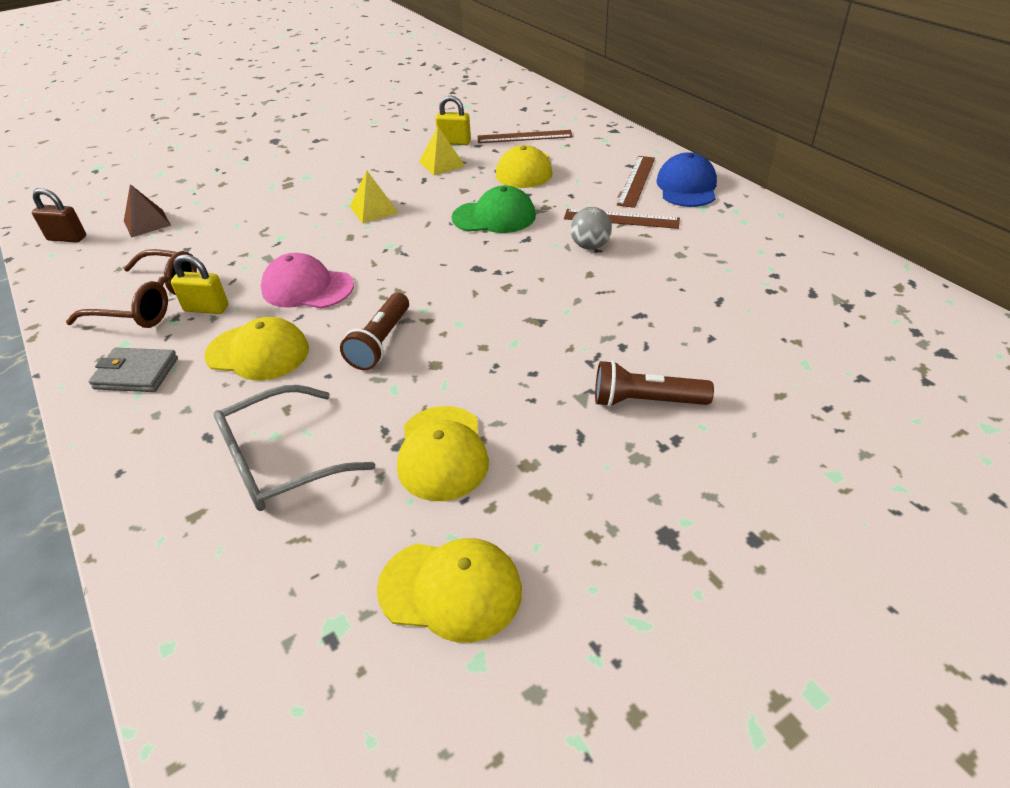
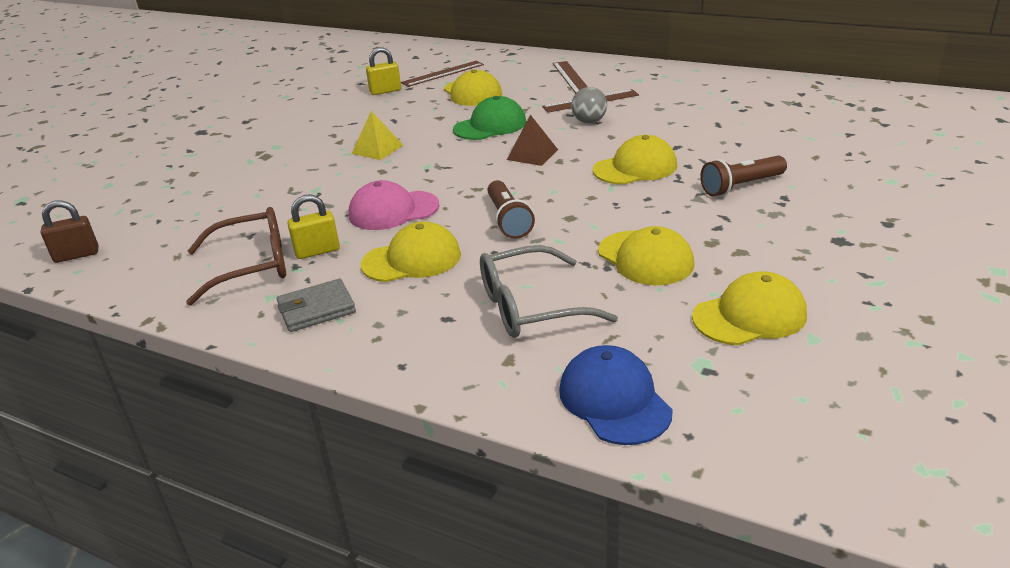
camera: 30 degrees left, 10 degrees down
brown pyramid [124,184,171,238] -> brown pyramid moved to [507,115,558,166]
grey glasses [214,385,375,511] -> grey glasses turned 45 degrees clockwise [480,245,618,338]
yellow pyramid [419,127,465,175] -> none
blue cap [656,152,717,207] -> blue cap moved to [559,345,673,445]
none -> yellow cap [593,135,677,185]

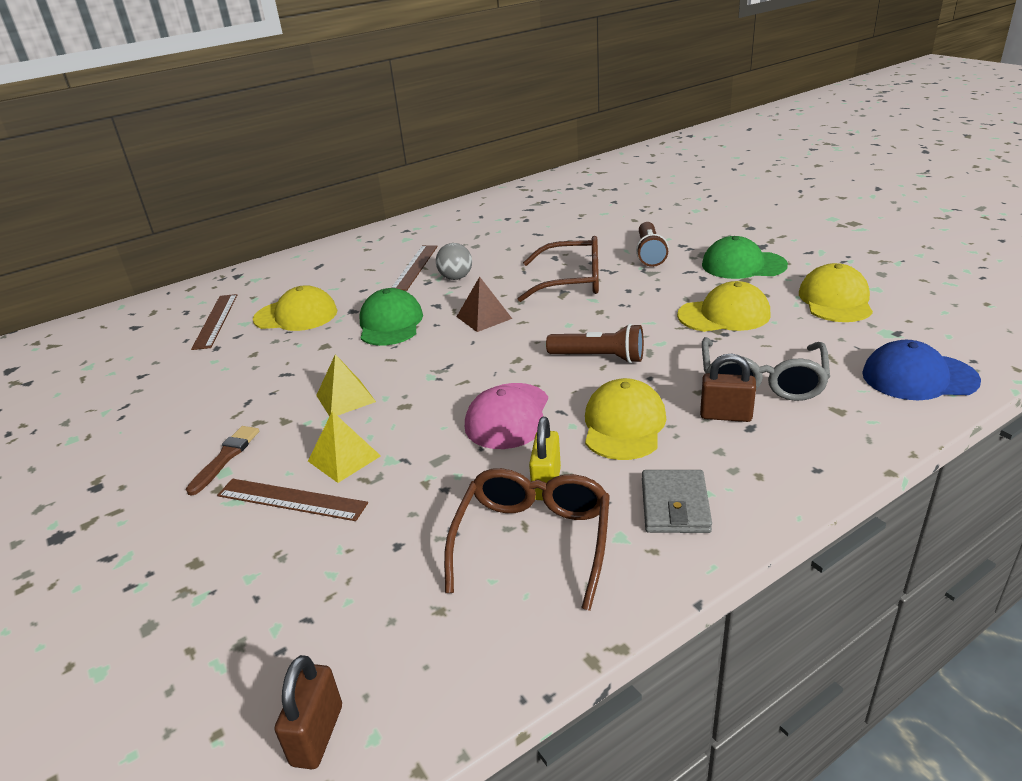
camera: 60 degrees left, 0 degrees up
yellow padlock [366,47,401,95] -> none
brown ruler [553,61,588,94] -> brown ruler moved to [217,479,368,521]
yellow cap [593,135,677,185] -> brown glasses [518,236,599,302]
none -> brown brush [186,426,259,496]
none -> yellow pyramid [308,411,381,483]
none -> brown padlock [700,353,756,422]
none -> green cap [702,236,788,279]

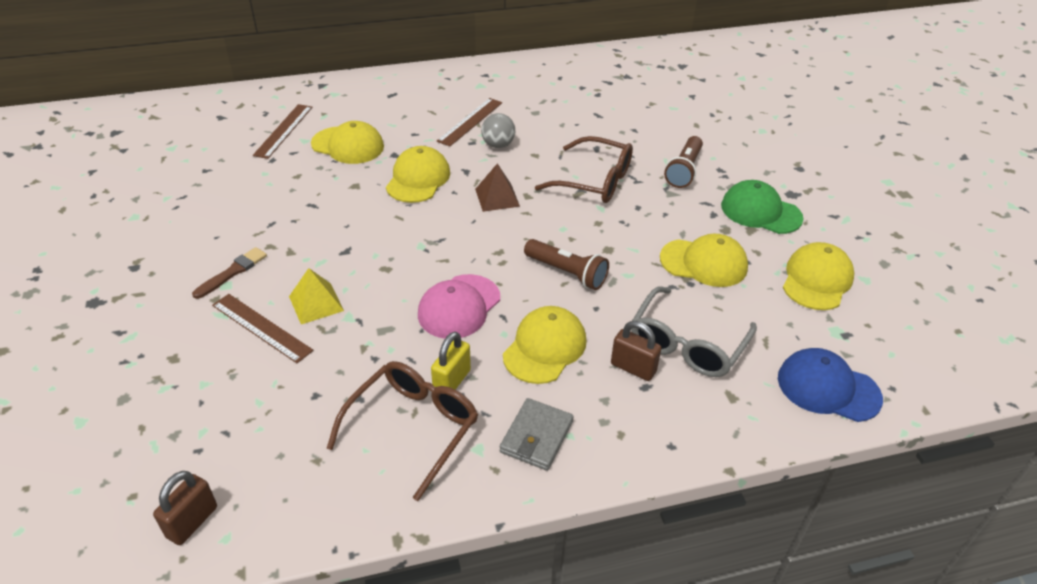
camera: 15 degrees right, 10 degrees up
yellow pyramid [316,354,376,416] -> none
green cap [359,288,423,346] -> yellow cap [386,146,450,203]

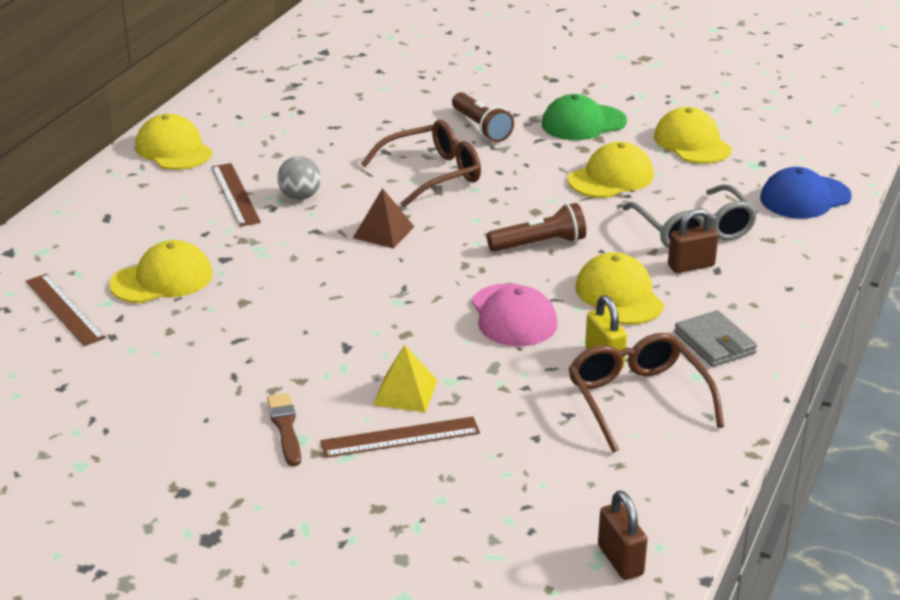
camera: 50 degrees left, 10 degrees down
yellow cap [386,146,450,203] -> yellow cap moved to [135,114,212,170]

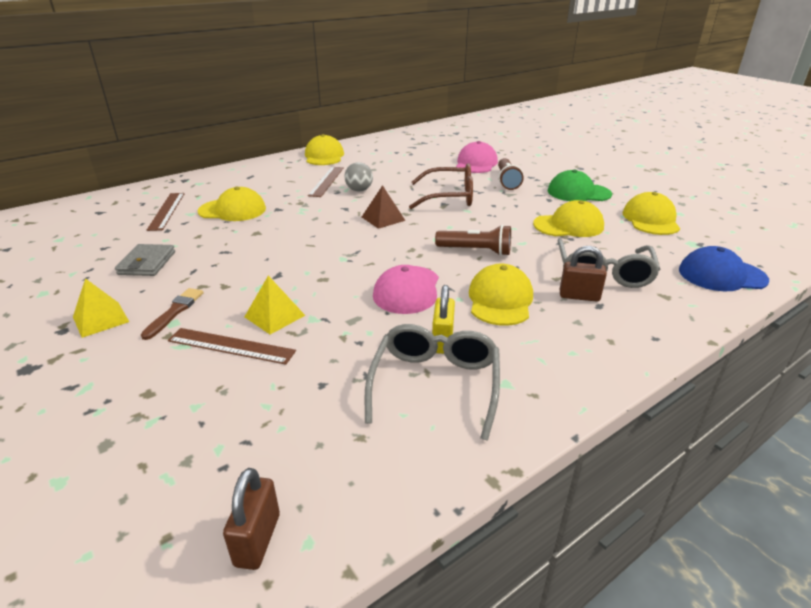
camera: 30 degrees right, 0 degrees up
brown glasses [568,333,724,453] -> grey glasses [365,324,500,441]
grey wallet [674,310,757,367] -> grey wallet moved to [115,244,175,276]
none -> yellow pyramid [73,278,129,338]
none -> pink cap [456,141,498,173]

